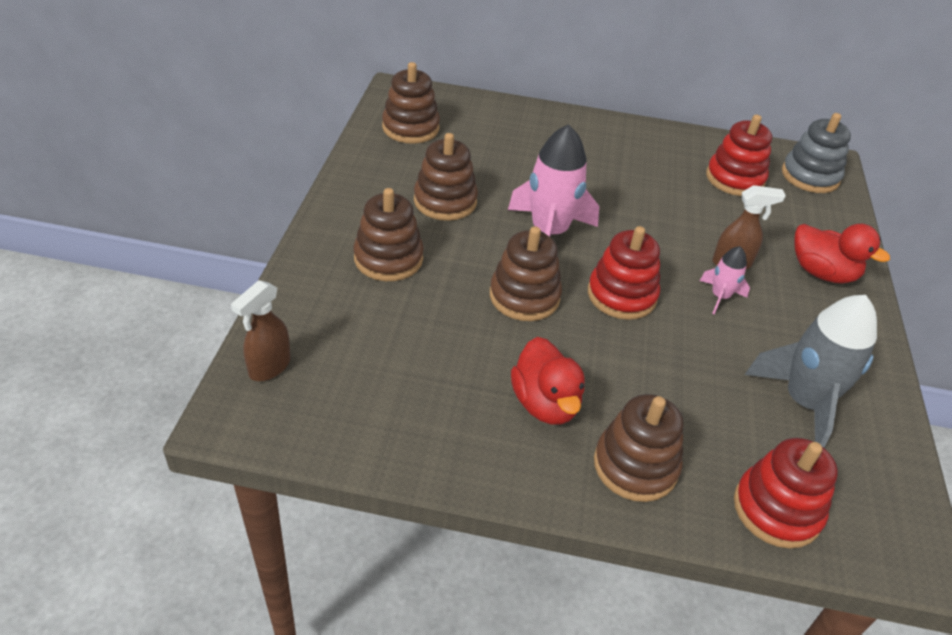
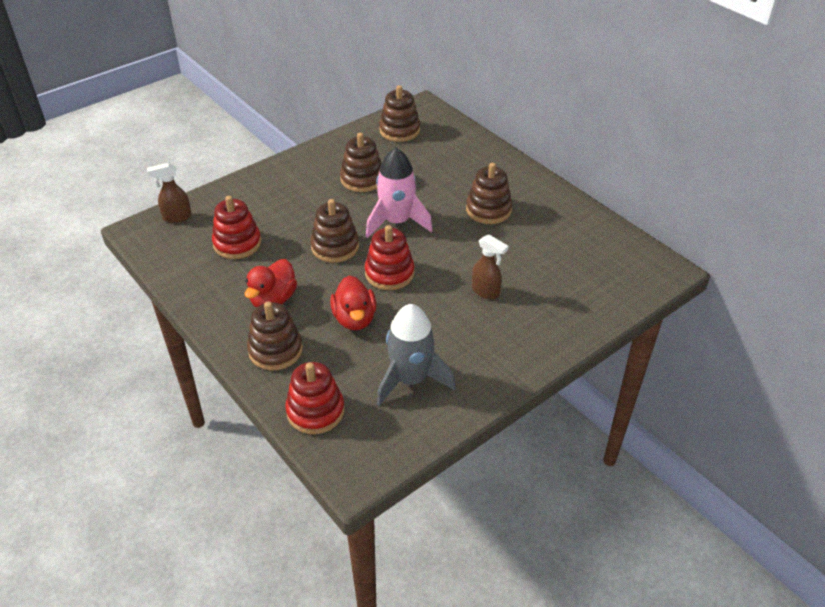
camera: 45 degrees right, 0 degrees up
brown stacking toy [353,188,424,281] -> brown stacking toy moved to [466,163,512,224]
pink rocket [700,246,750,315] -> none
red stacking toy [706,115,772,196] -> red stacking toy moved to [212,196,261,259]
grey stacking toy [782,113,851,193] -> none
red duck [794,224,890,284] -> red duck moved to [330,276,376,330]

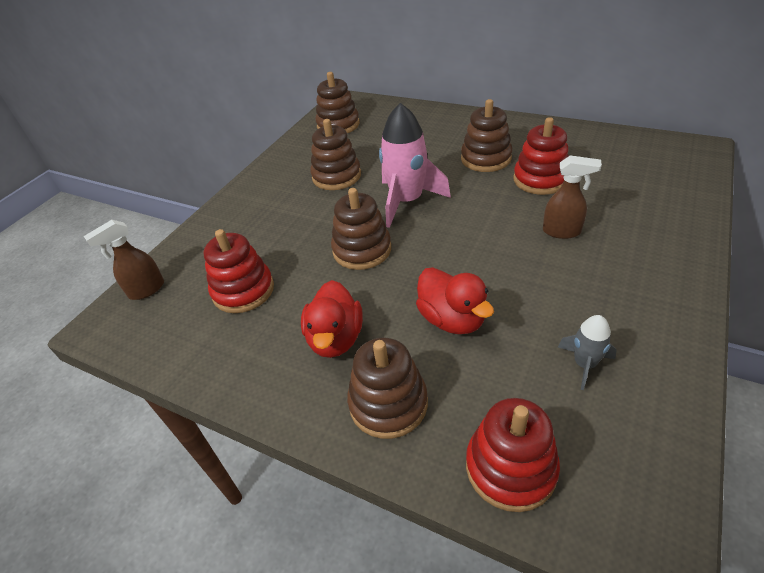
camera: 20 degrees left, 0 degrees up
red stacking toy [365,225,415,290] -> red stacking toy moved to [513,117,569,195]
grey rocket [377,304,456,406] -> grey rocket [558,315,617,390], size x0.50

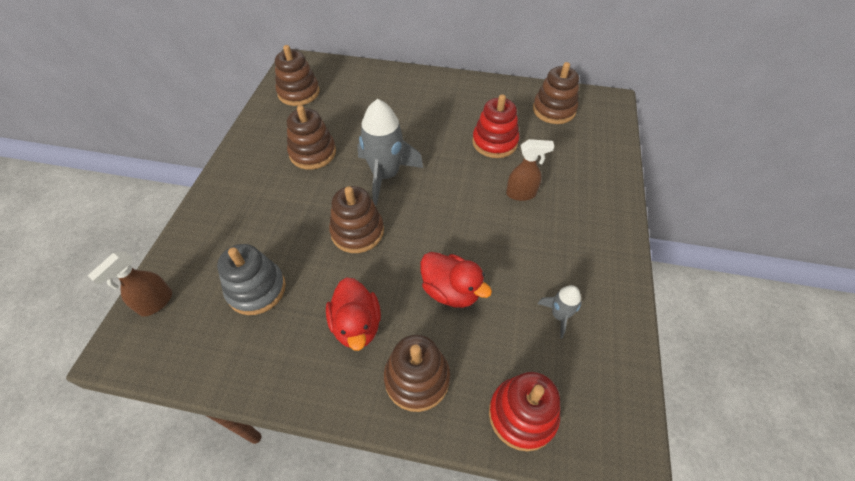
camera: 20 degrees left, 10 degrees up
red stacking toy [204,229,274,313] -> grey stacking toy [217,244,286,315]
pink rocket [379,103,451,228] -> grey rocket [358,99,423,205]
brown stacking toy [461,99,513,172] -> brown stacking toy moved to [533,62,579,124]

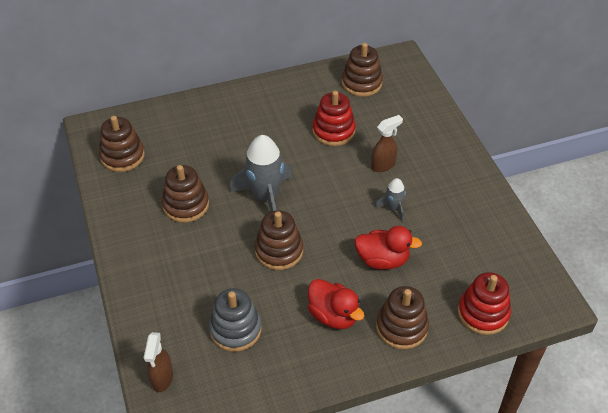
camera: 30 degrees left, 5 degrees down
grey rocket [537,285,582,338] -> grey rocket moved to [375,178,406,222]

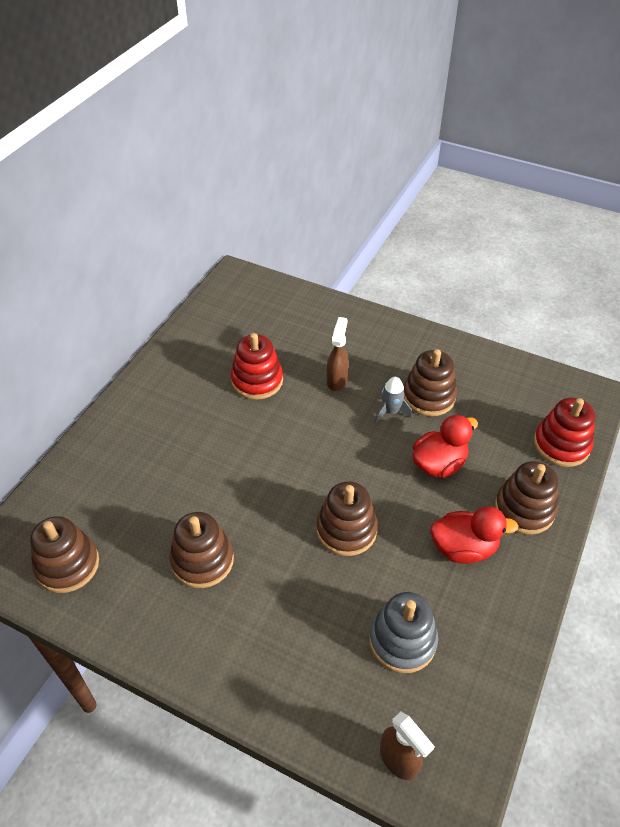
camera: 45 degrees left, 0 degrees up
grey rocket [230,135,292,212] -> none
brown stacking toy [342,43,383,97] -> brown stacking toy moved to [404,349,457,416]

